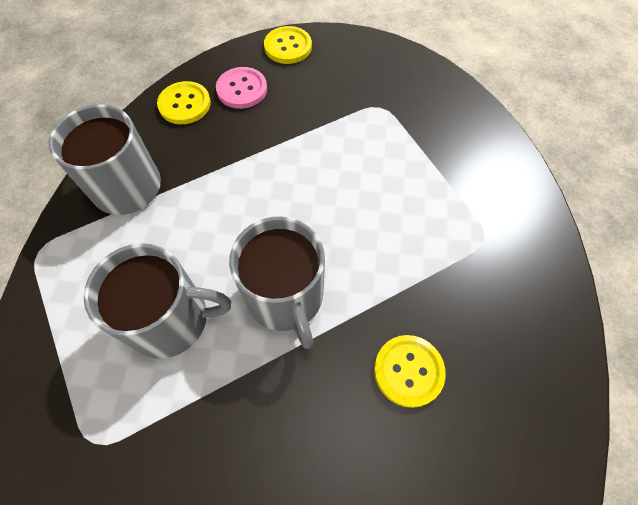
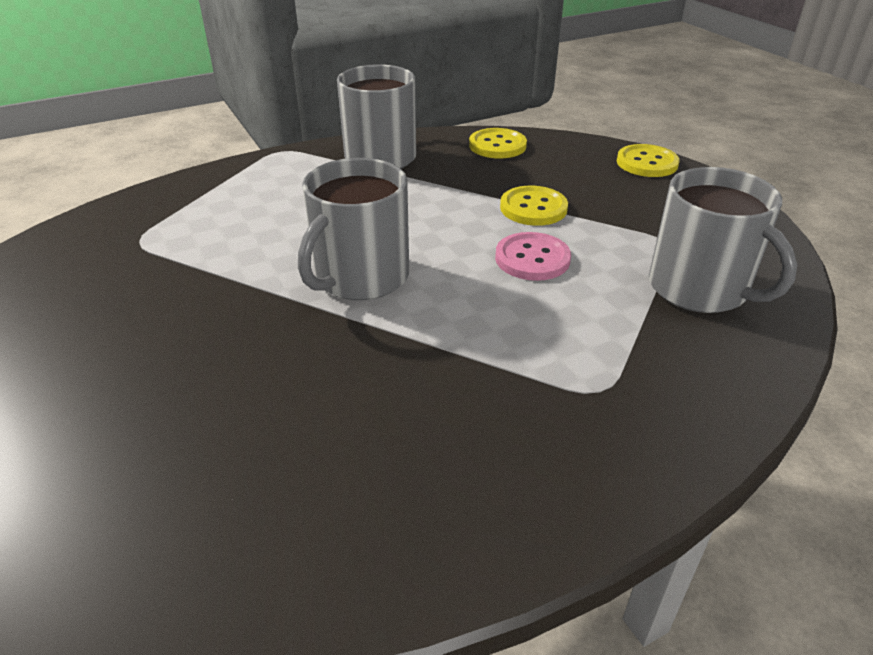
camera: 55 degrees right, 25 degrees down
grey mug [83,243,231,359] -> grey mug moved to [649,167,797,313]
pink button [216,67,267,109] -> pink button moved to [495,232,571,281]
yellow button [374,335,446,408] -> yellow button moved to [500,186,568,226]

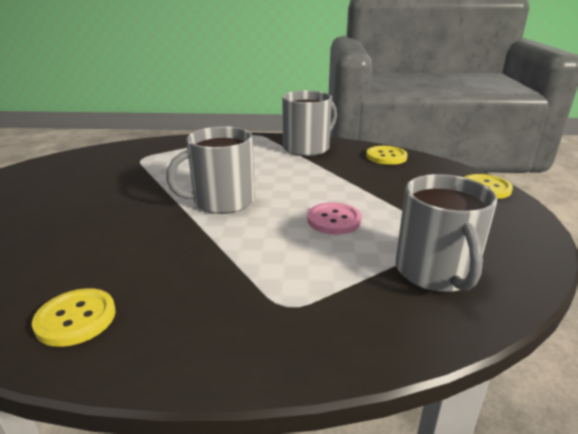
camera: 30 degrees right, 10 degrees down
yellow button [500,186,568,226] -> yellow button moved to [32,288,116,347]

